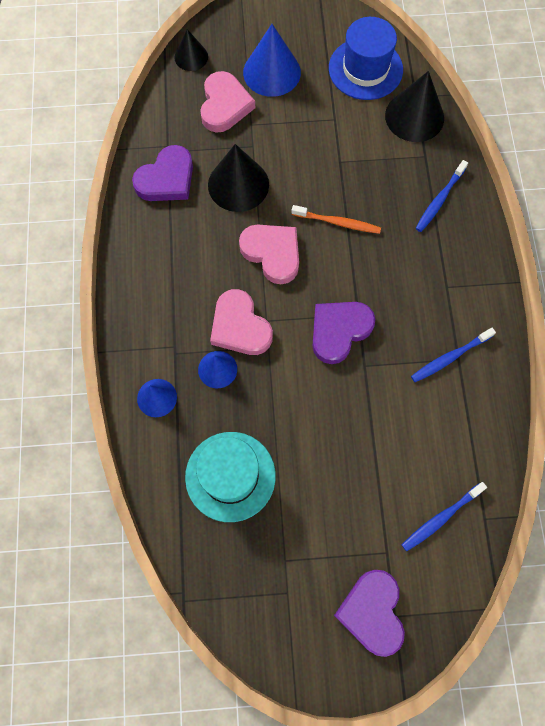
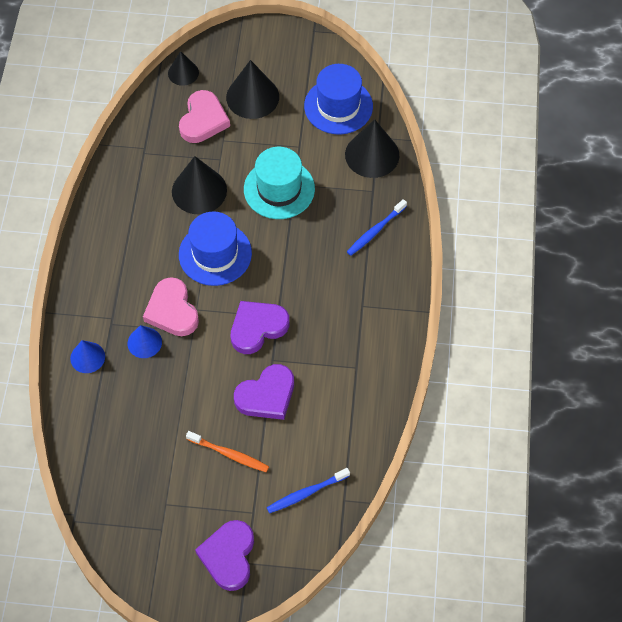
camera: 10 degrees right, 10 degrees down
purple heart [132,145,193,201] -> purple heart moved to [234,364,294,420]
turquoise hat [185,432,276,522] -> turquoise hat moved to [244,147,315,219]
pink heart [239,224,299,284] -> blue hat [179,212,252,286]
blue cone [243,24,301,97] -> black cone [226,60,279,119]
orange toothbrush [291,205,381,234] -> orange toothbrush moved to [186,431,269,472]
blue toothbrush [411,328,496,382] -> none

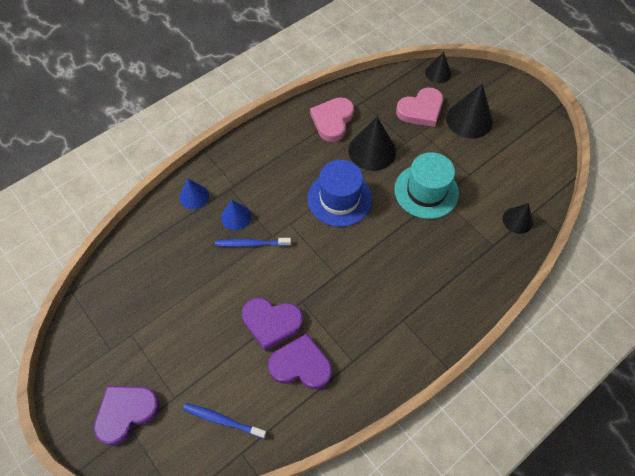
camera: 45 degrees right, 0 degrees up
pink heart [143,277,199,336] -> pink heart moved to [310,97,354,142]
orange toothbrush [186,431,269,472] -> none
purple heart [231,301,289,354] -> purple heart moved to [268,333,332,389]
blue hat [304,64,373,134] -> none
black cone [345,119,399,178] -> black cone [503,203,533,234], size x0.59
blue toothbrush [347,199,407,256] -> blue toothbrush moved to [215,238,291,247]

